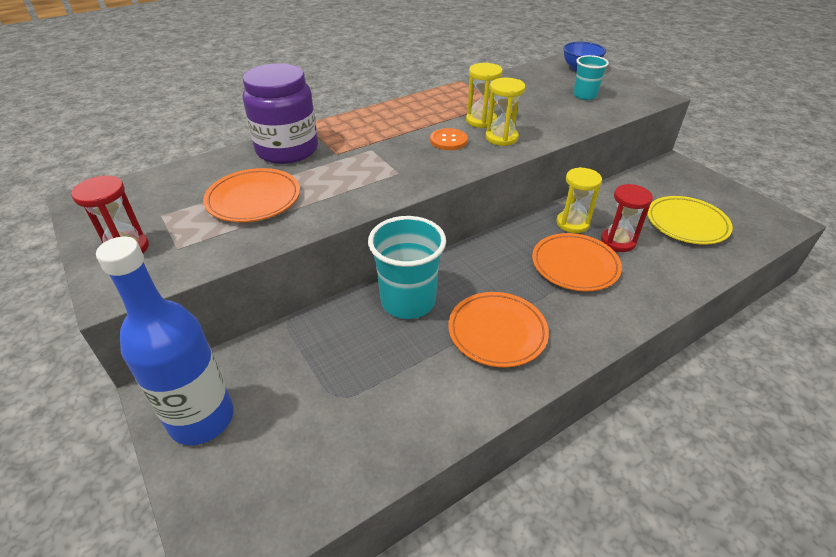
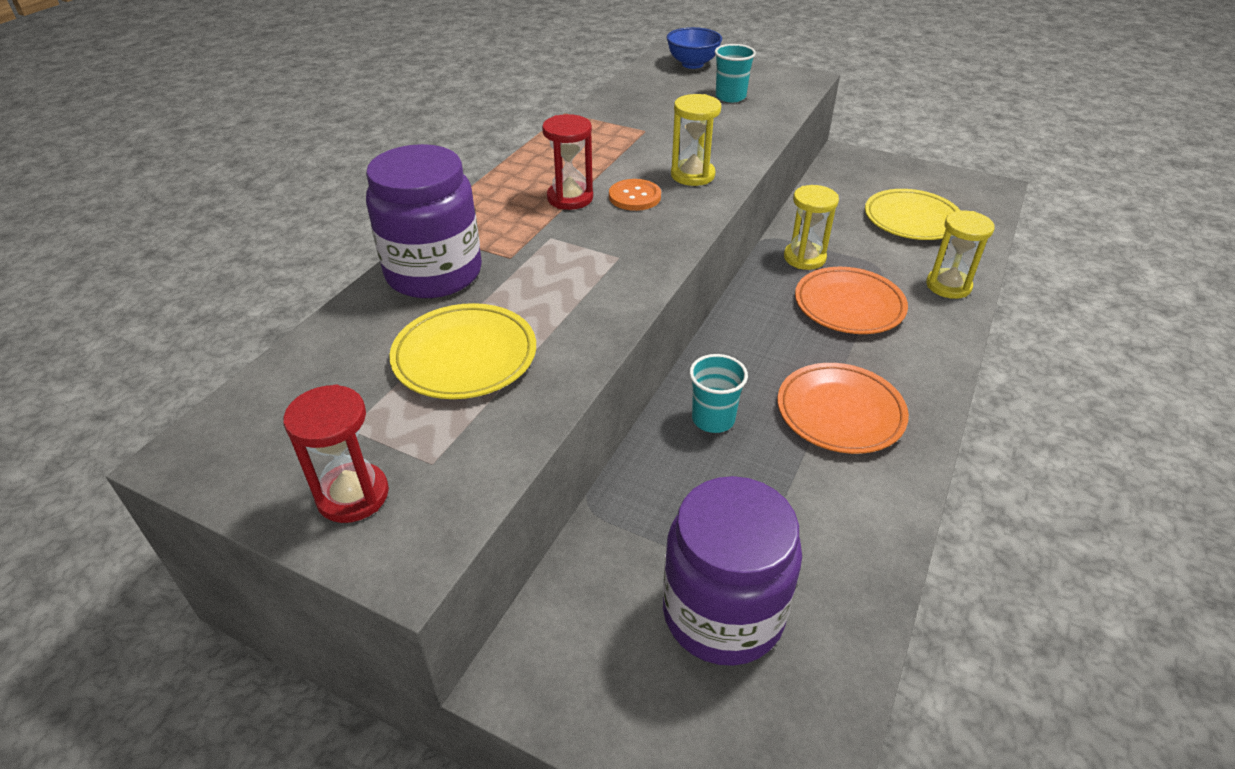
camera: 30 degrees left, 0 degrees up
blue bottle [96,237,234,445] -> none
orange plate [203,168,300,222] -> yellow plate [389,303,536,399]
turquoise cup [368,216,446,319] -> turquoise cup [689,354,748,433], size x0.57
yellow hourglass [466,63,503,128] -> yellow hourglass moved to [926,211,995,299]
red hourglass [601,184,653,252] -> red hourglass moved to [542,114,593,210]
none -> purple jar [663,476,802,666]

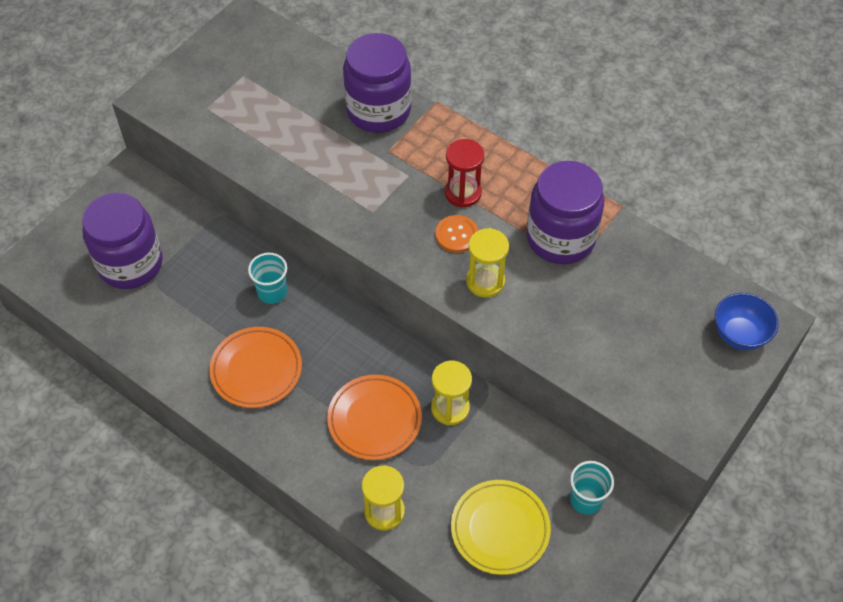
camera: 100 degrees right, 15 degrees up
red hourglass [283,384,389,523] -> none
yellow plate [389,303,536,399] -> none
turquoise cup [715,44,756,102] -> turquoise cup moved to [570,461,614,515]
none -> purple jar [526,161,604,264]

